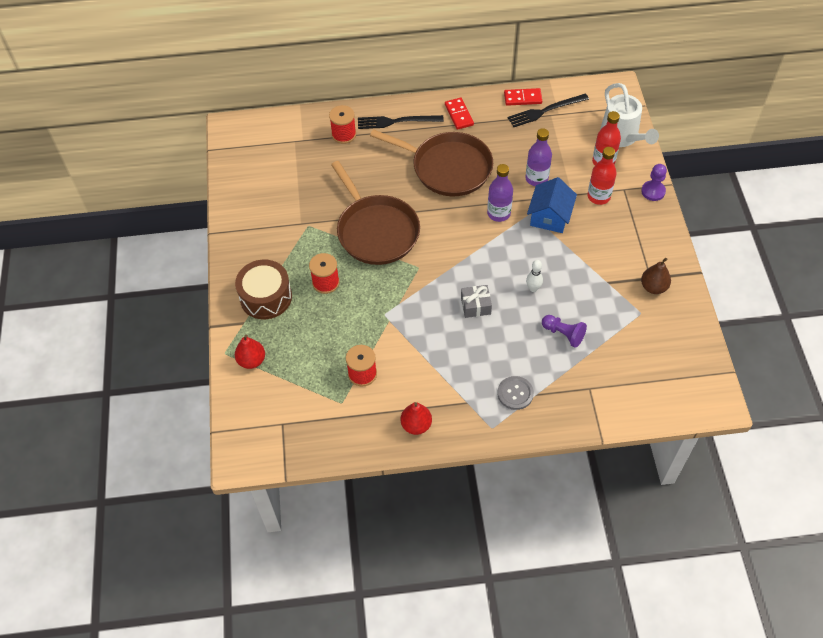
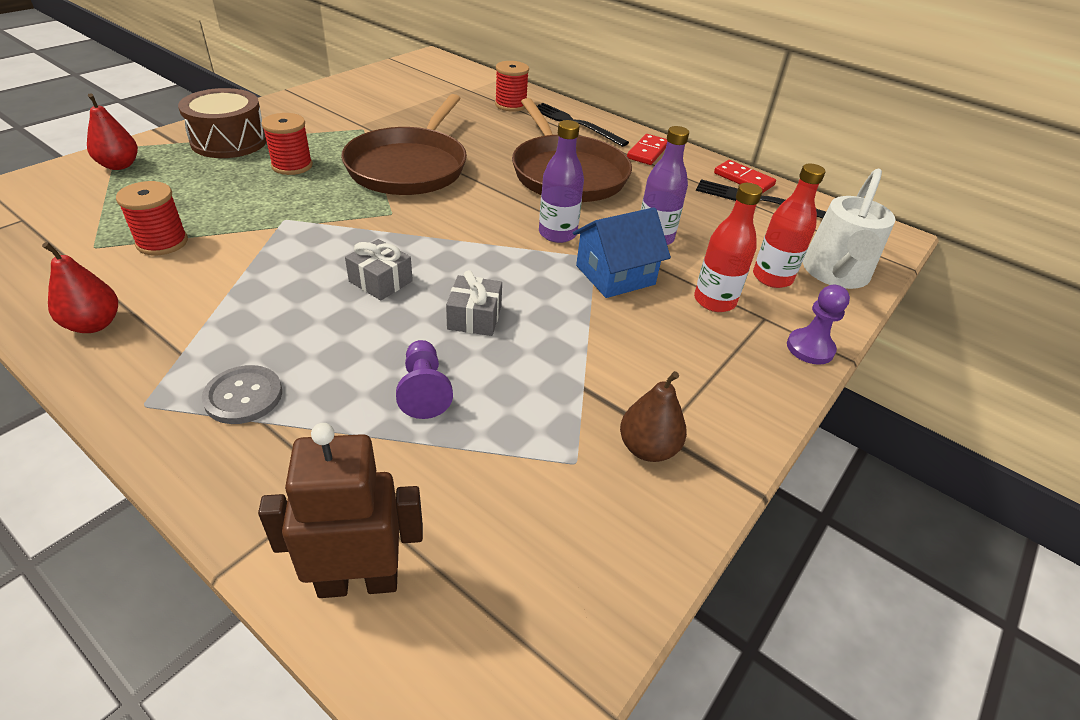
camera: 40 degrees right, 15 degrees down
white bowling pin [526,260,543,292] -> grey gift [446,270,502,336]
none -> brown robot [258,423,423,598]

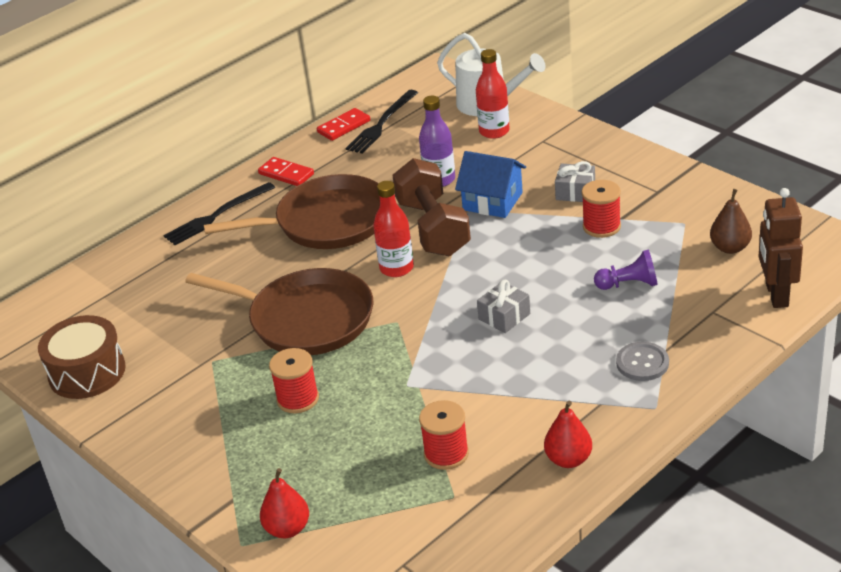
camera: 75 degrees left, 5 degrees down
brown drum [178,88,267,158] -> brown drum moved to [38,315,126,399]
grey gift [446,270,502,336] -> grey gift moved to [555,161,595,202]
red spool [495,61,529,112] -> red spool moved to [582,180,621,238]
purple bottle [539,120,584,243] -> brown dumbbell [392,158,471,256]
blue house [573,207,671,298] -> blue house turned 45 degrees counterclockwise [455,151,526,218]
brown pear [620,371,687,462] -> brown pear moved to [710,189,752,254]
red bottle [694,183,763,312] -> red bottle moved to [373,181,414,277]
purple pawn [787,285,850,365] -> none

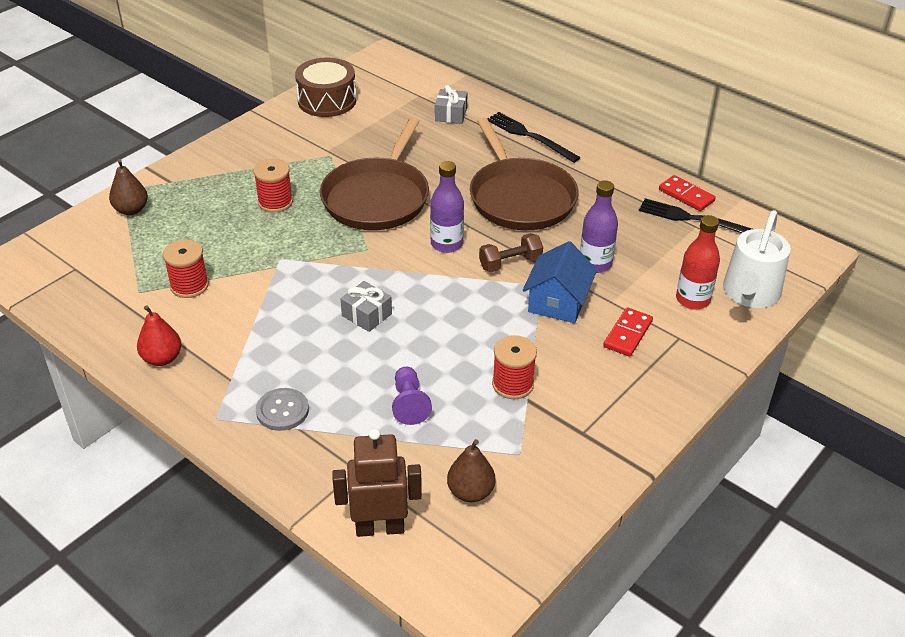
camera: 80 degrees right, 5 degrees up
red domino [258,157,314,186] -> red domino moved to [603,307,653,357]
red pear [260,468,309,538] -> brown pear [109,159,148,215]
red bottle [373,181,414,277] -> purple bottle [430,161,464,253]
brown dumbbell [392,158,471,256] -> brown dumbbell [479,233,543,272], size x0.54
grey gift [555,161,595,202] -> grey gift moved to [435,85,468,124]

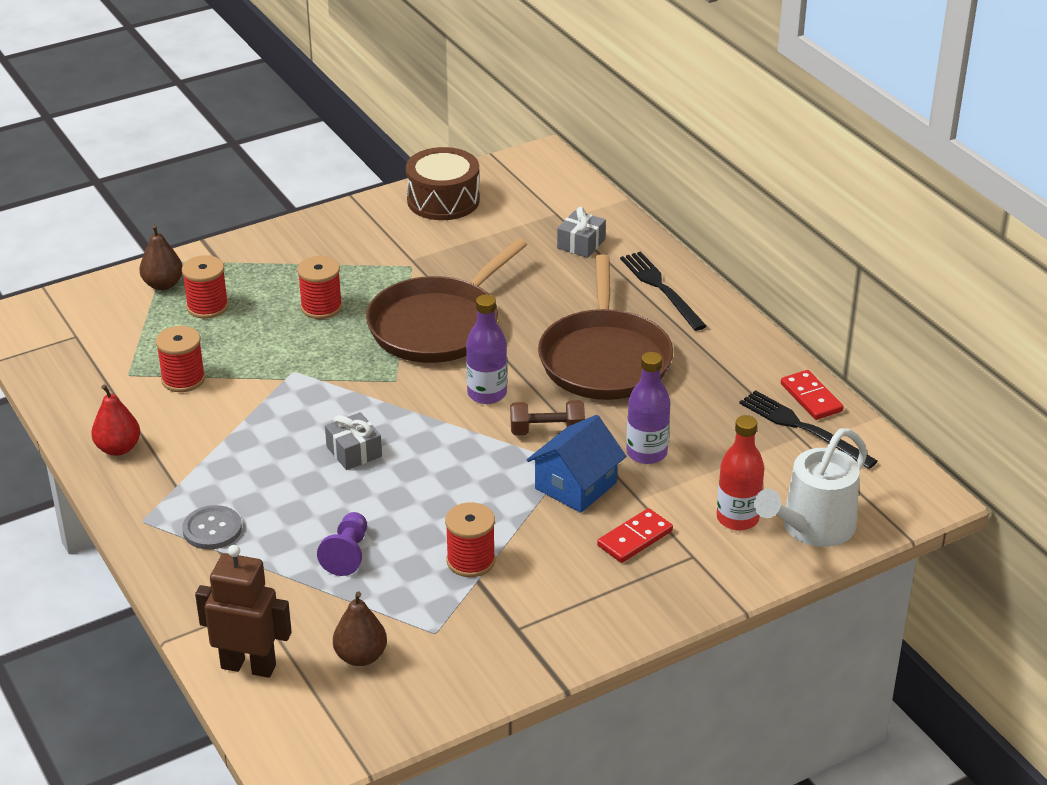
camera: 20 degrees right, 5 degrees down
none -> red spool [182,255,229,319]

